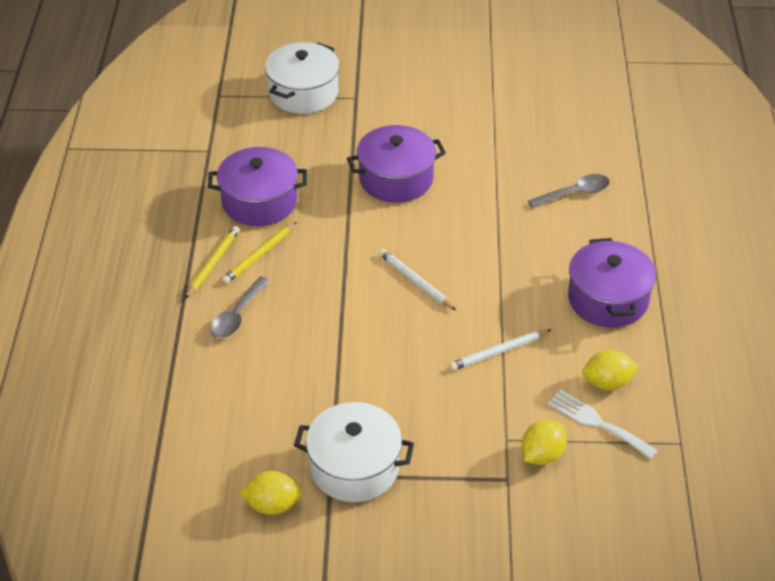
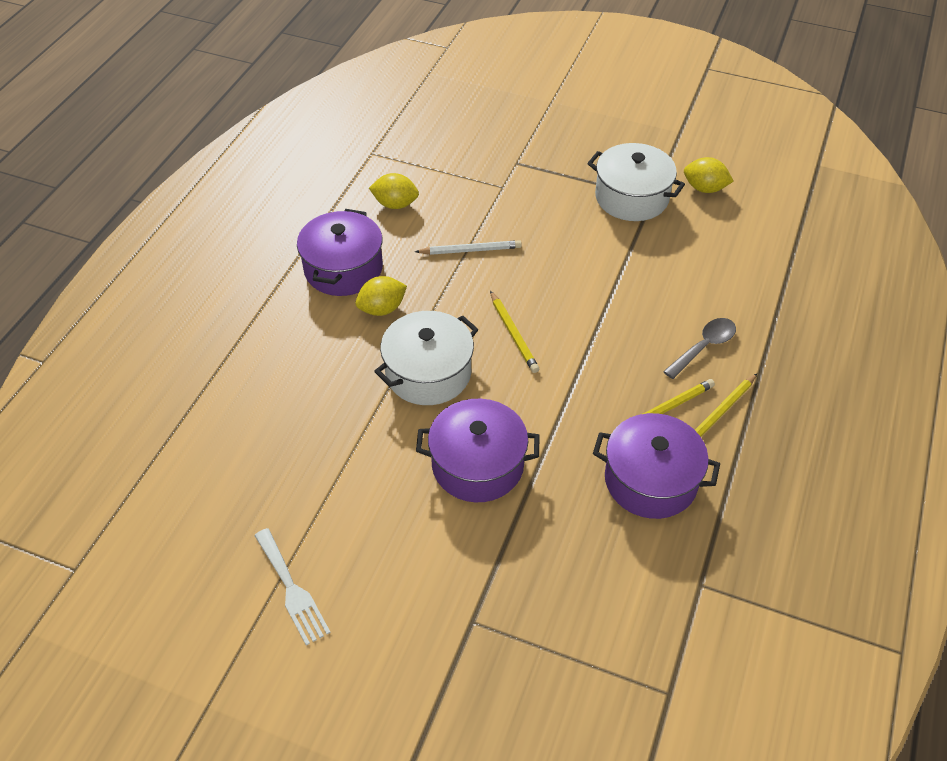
camera: 160 degrees left, 5 degrees up
white pot [265,42,340,114] -> white pot moved to [374,311,479,405]
white pencil [379,249,456,310] -> yellow pencil [490,291,539,373]
yellow lemon [521,420,567,465] -> yellow lemon moved to [355,276,407,316]
grey spoon [528,174,610,208] -> none
white fork [548,389,658,459] -> white fork moved to [254,528,331,646]

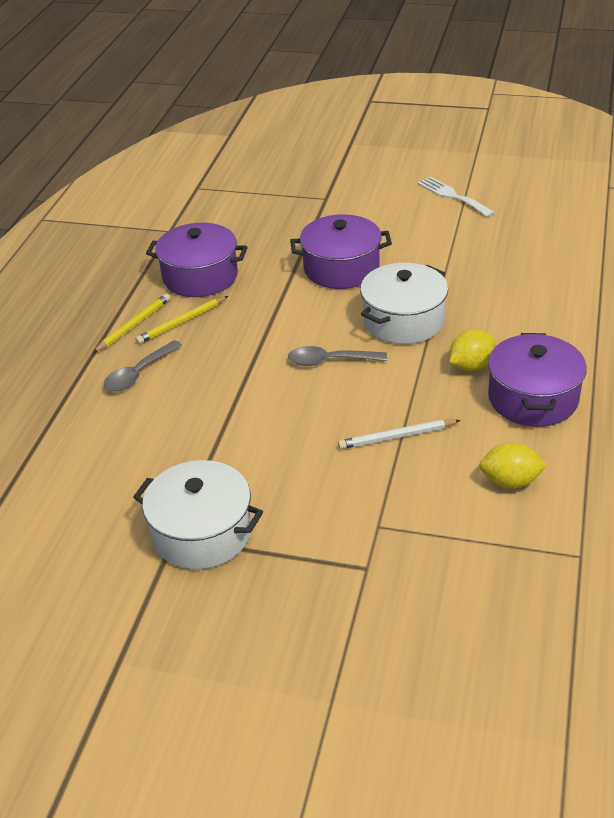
camera: 175 degrees right, 10 degrees down
yellow pencil [490,291,539,373] -> grey spoon [288,346,387,366]
yellow lemon [684,157,734,193] -> none

